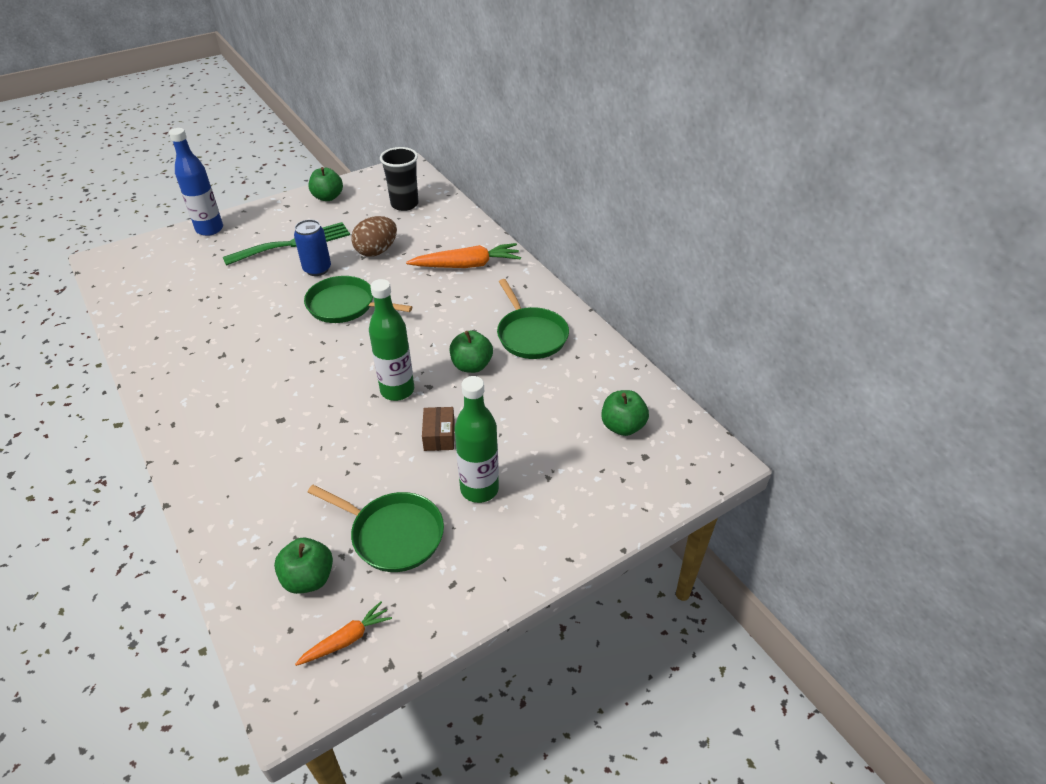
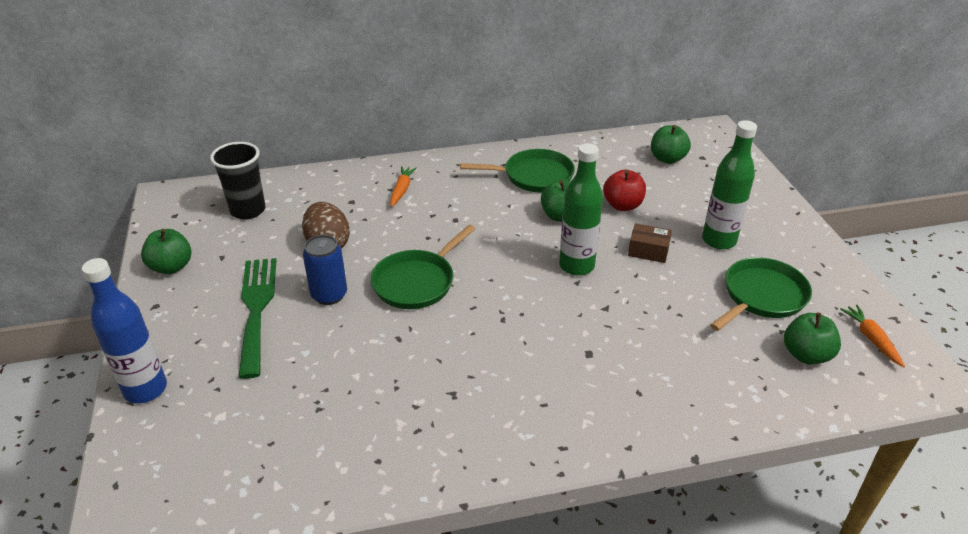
camera: 70 degrees left, 5 degrees down
orange carrot [406,243,521,268] -> orange carrot [390,166,417,207], size x0.56
none -> red apple [603,169,646,211]

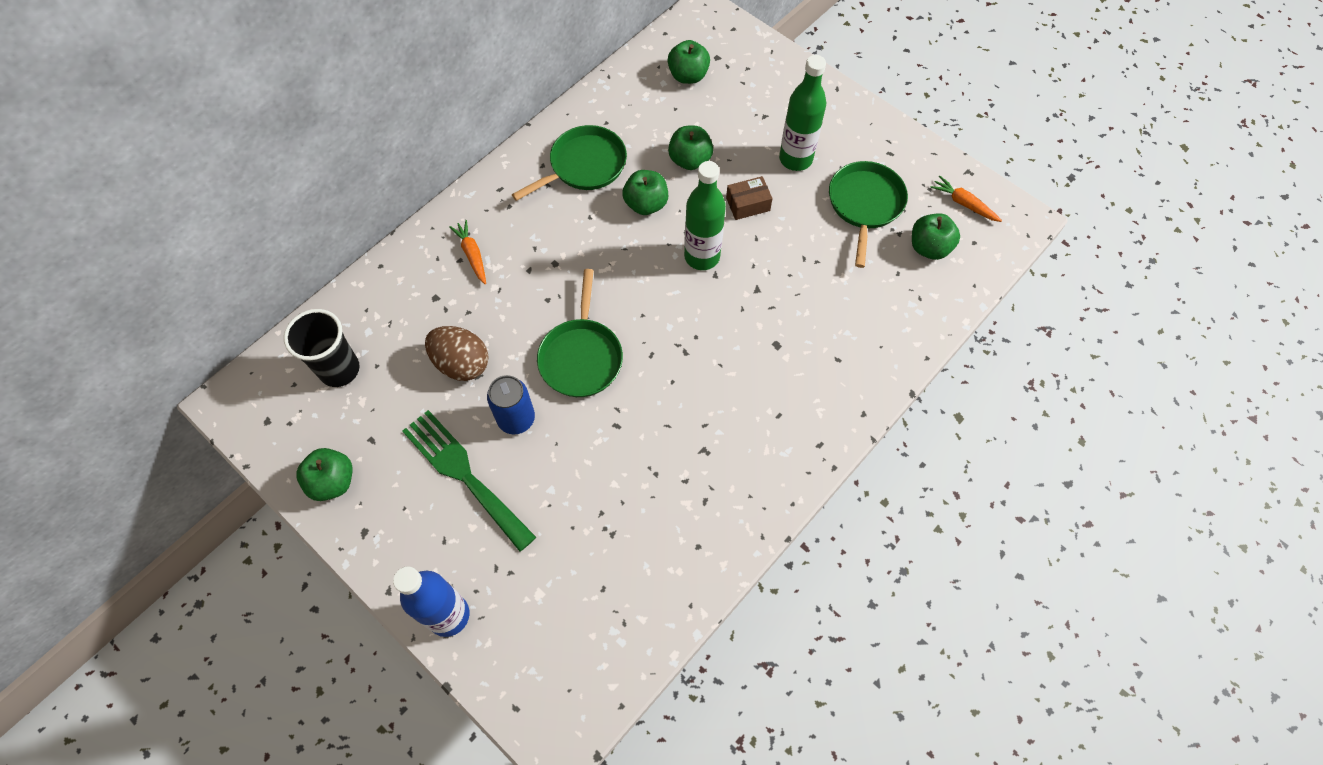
camera: 35 degrees left, 25 degrees up
red apple [603,169,646,211] -> green apple [668,125,713,170]

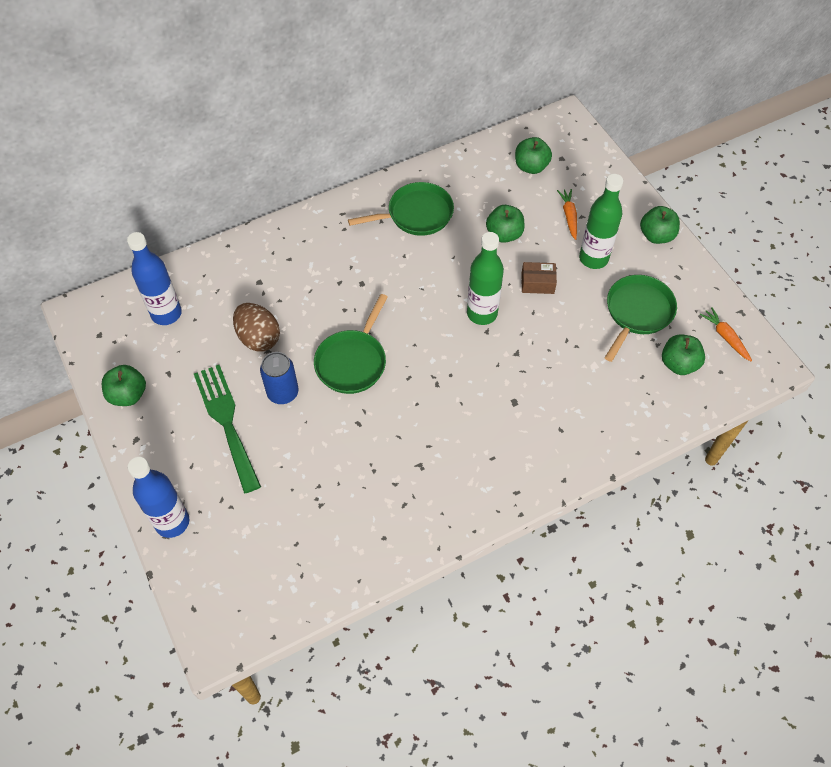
camera: 20 degrees right, 5 degrees down
black cup [284,309,360,387] -> blue bottle [127,232,182,325]
orange carrot [449,220,486,285] -> orange carrot moved to [557,189,577,240]
green apple [622,170,668,215] -> green apple moved to [640,206,680,244]

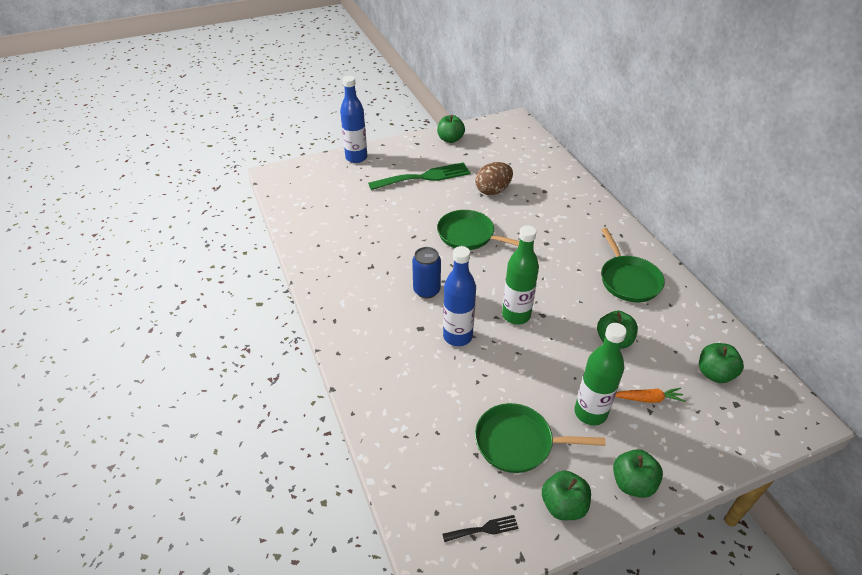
camera: 95 degrees right, 15 degrees down
blue bottle [127,232,182,325] -> blue bottle moved to [443,246,476,346]
blue can [260,352,299,404] -> blue can moved to [412,247,441,298]
brown box [522,262,557,294] -> none
green pan [605,275,677,362] -> green pan turned 150 degrees clockwise [475,403,605,473]
green apple [662,334,705,375] -> green apple moved to [542,471,591,520]
orange carrot [700,307,752,361] -> black fork [442,515,519,542]

